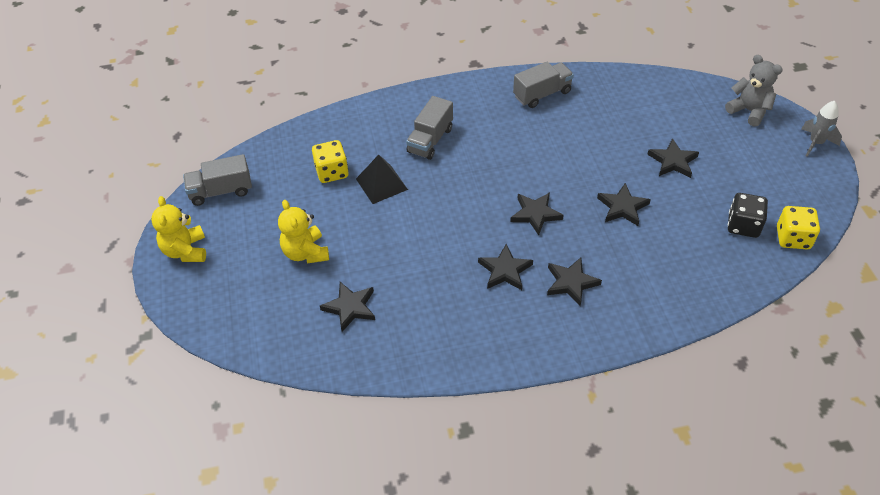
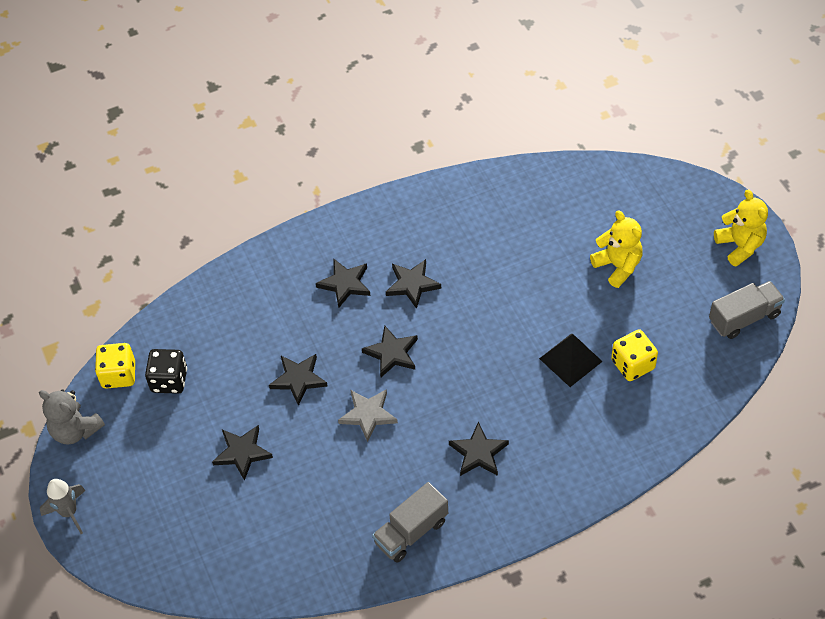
camera: 170 degrees right, 5 degrees up
black star [320,282,375,332] -> black star moved to [449,422,509,476]
grey truck [406,96,453,160] -> none
grey teddy bear [725,55,783,127] -> grey teddy bear moved to [39,389,105,445]
none -> grey star [338,389,398,442]

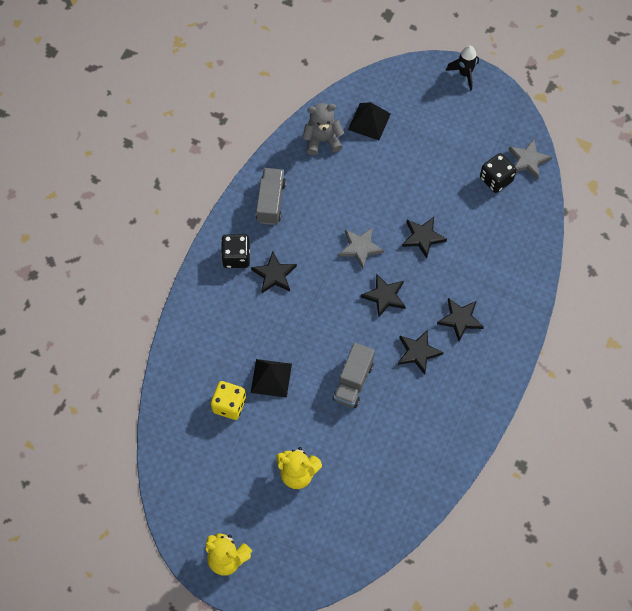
camera: 135 degrees right, 10 degrees up
grey teddy bear [39,389,105,445] -> grey teddy bear moved to [303,103,344,155]
grey rocket [40,479,86,534] -> black rocket [446,45,479,91]
yellow dice [95,343,135,389] -> grey star [508,139,552,179]
black star [212,425,273,481] -> none
grey truck [709,281,785,339] -> grey truck moved to [333,343,375,408]
none -> black dice [221,234,250,268]
none -> black pyramid [348,102,391,140]

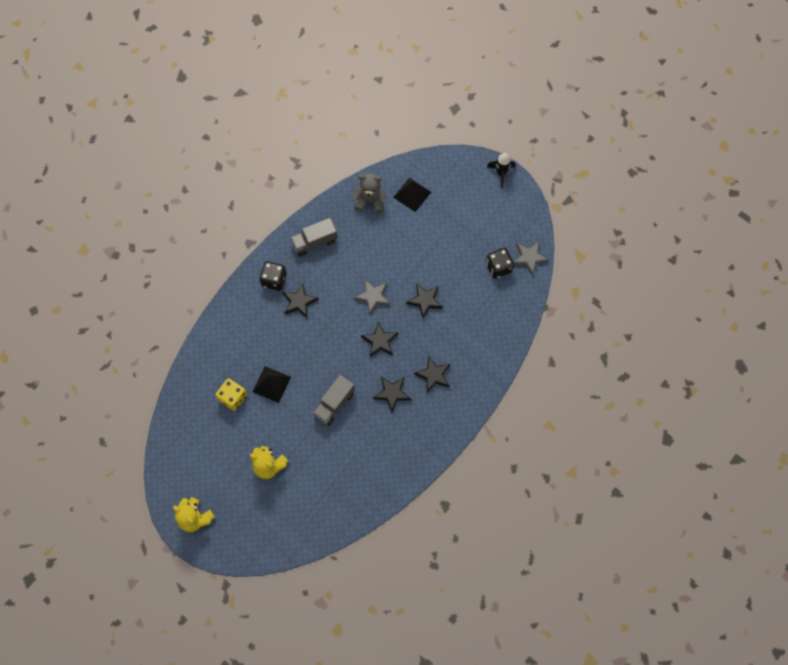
camera: 15 degrees right, 5 degrees up
grey truck [256,168,286,225] -> grey truck turned 135 degrees counterclockwise [290,218,338,257]

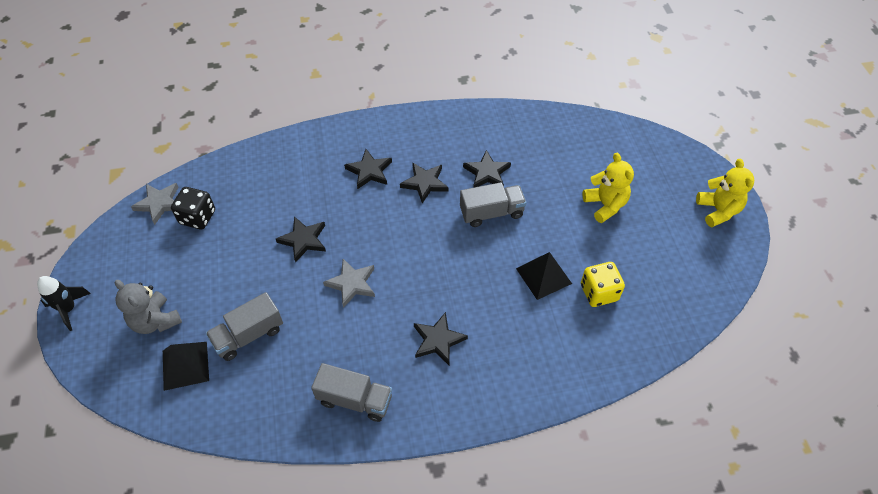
camera: 140 degrees left, 15 degrees down
black dice [259,261,287,291] -> none
grey teddy bear [353,173,387,214] -> grey teddy bear moved to [115,280,182,334]
black star [361,321,398,357] -> black star moved to [463,150,511,188]
none -> grey truck [206,292,283,361]

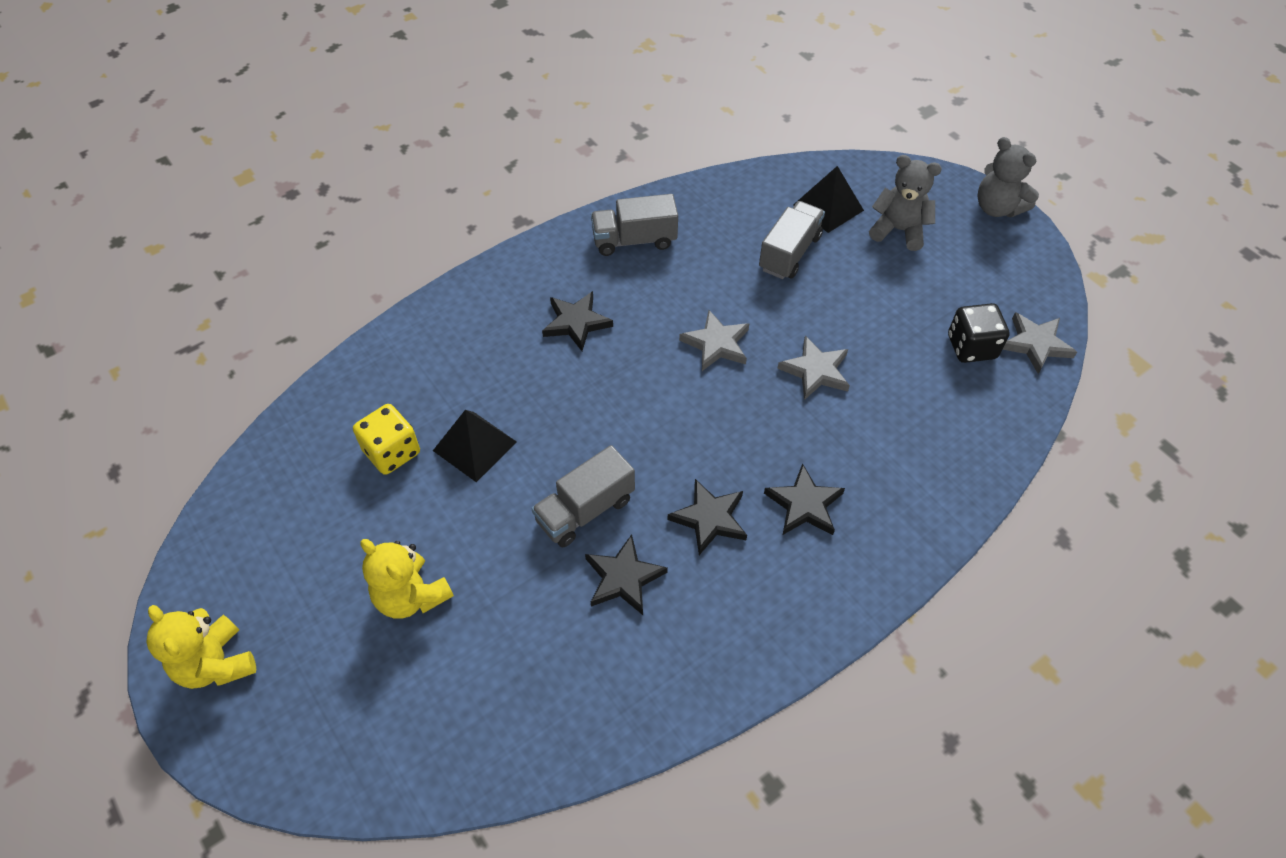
camera: 155 degrees right, 0 degrees up
black rocket [37,276,91,331] -> grey teddy bear [977,137,1039,217]
black star [276,217,326,263] -> grey star [777,336,850,400]

